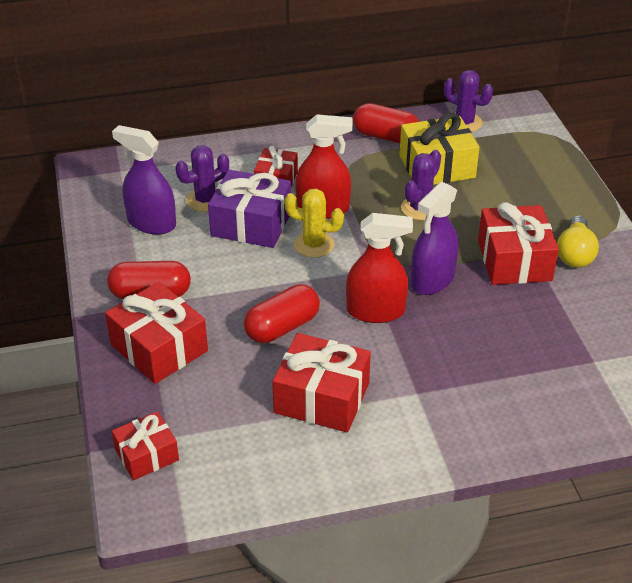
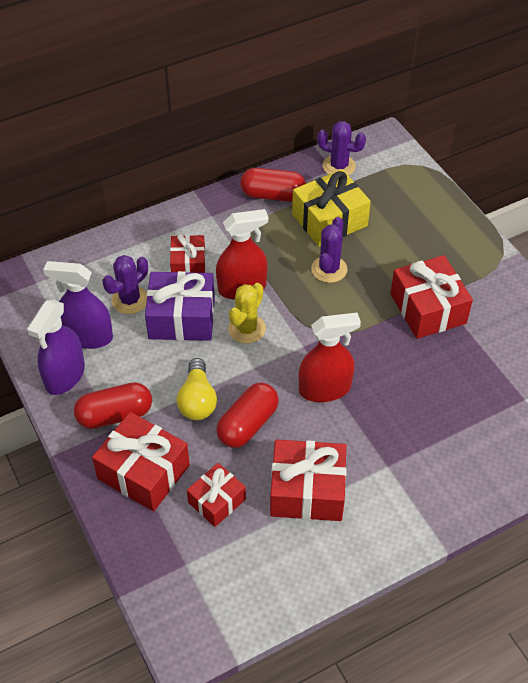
camera: 15 degrees left, 10 degrees up
red gift [112,411,179,480] -> red gift moved to [187,463,246,527]
yellow cactus [284,189,344,258] -> yellow cactus turned 60 degrees counterclockwise [228,283,266,344]
purple spray bottle [411,181,459,295] -> purple spray bottle moved to [27,300,85,395]
yellow light bulb [557,215,599,268] -> yellow light bulb moved to [177,358,217,420]

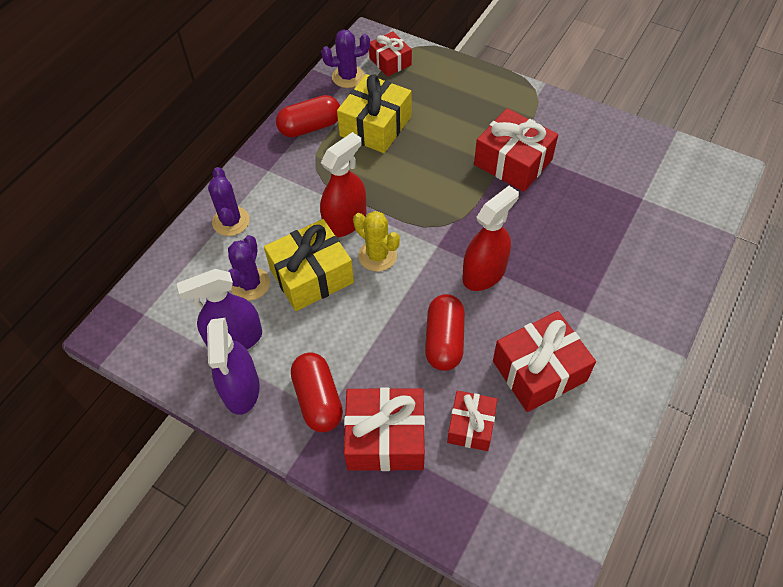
camera: 30 degrees left, 5 degrees up
red capsule [74,382,152,429] -> red capsule turned 60 degrees counterclockwise [291,352,343,432]
purple gift [145,271,215,341] -> yellow gift [264,219,354,311]
red gift [170,234,205,273] -> red gift moved to [369,31,412,77]
yellow light bulb [177,358,217,420] -> none
yellow cactus [228,283,266,344] -> yellow cactus turned 45 degrees counterclockwise [353,211,400,272]
purple cactus [311,217,348,283] -> purple cactus moved to [208,167,250,236]

